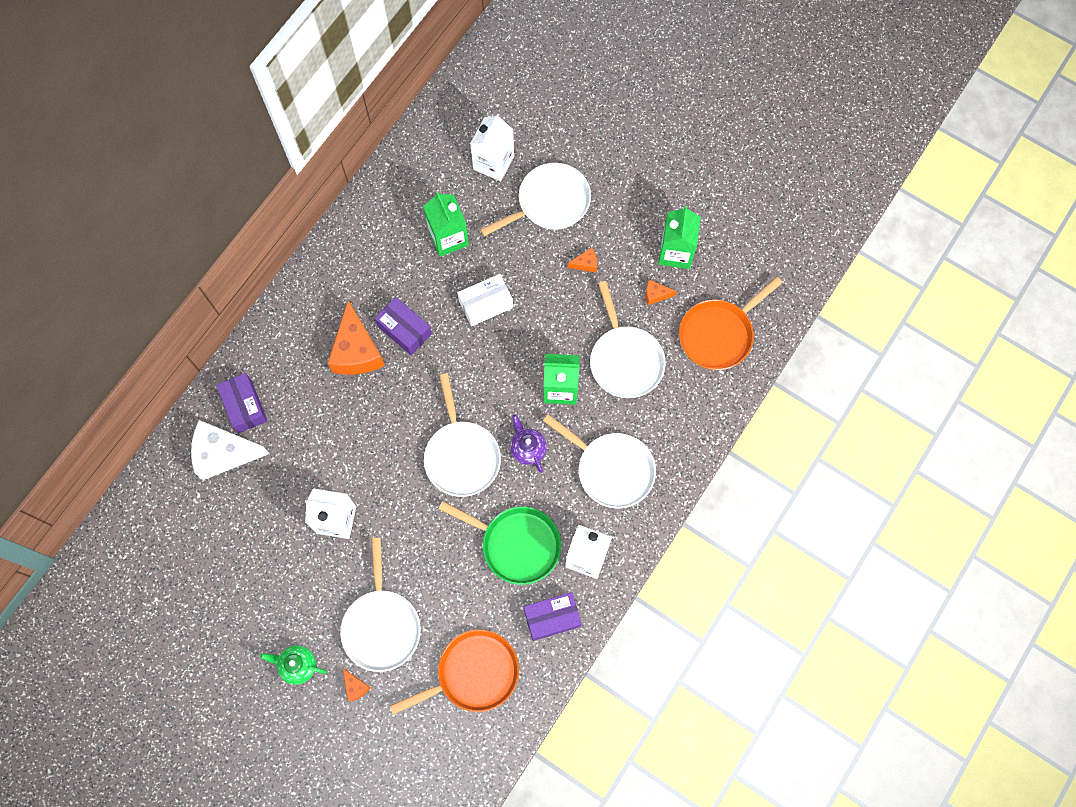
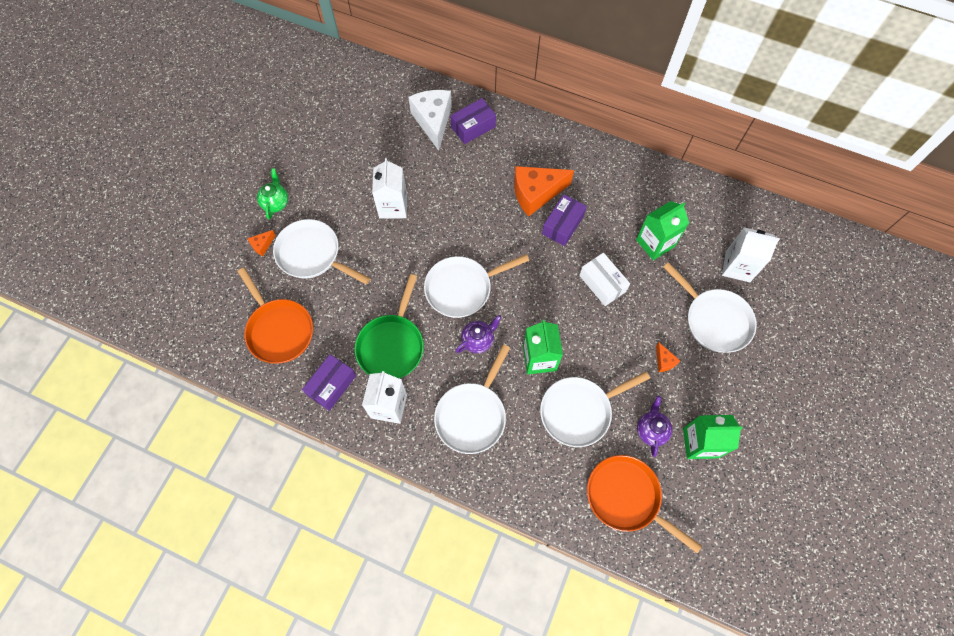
camera: 80 degrees right, 5 degrees down
white pan [340,538,421,672] -> white pan turned 45 degrees clockwise [273,219,370,284]
purple box [524,592,582,641] -> purple box turned 60 degrees clockwise [302,354,356,411]
orange cheese [646,279,677,305] -> purple teapot [637,396,672,457]

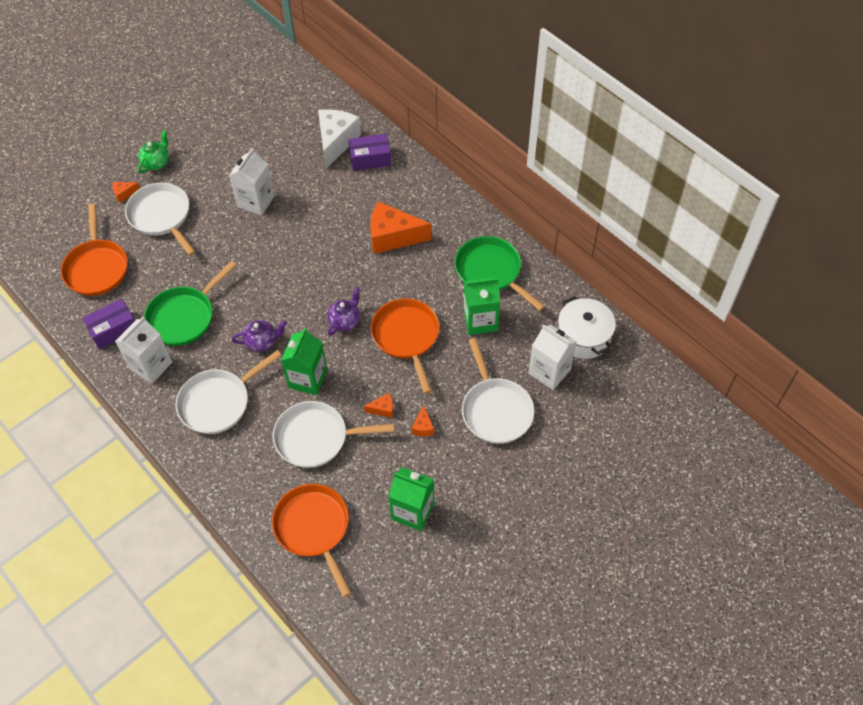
camera: 25 degrees right, 10 degrees down
white pan [424,254,530,318] -> none
purple box [542,194,587,246] -> none
white box [579,253,630,306] -> orange pan [371,298,440,394]
purple teapot [637,396,672,457] -> purple teapot moved to [327,287,360,336]
none -> orange cheese [364,393,393,418]
none -> green pan [455,236,545,311]
none -> white pot [558,296,616,359]

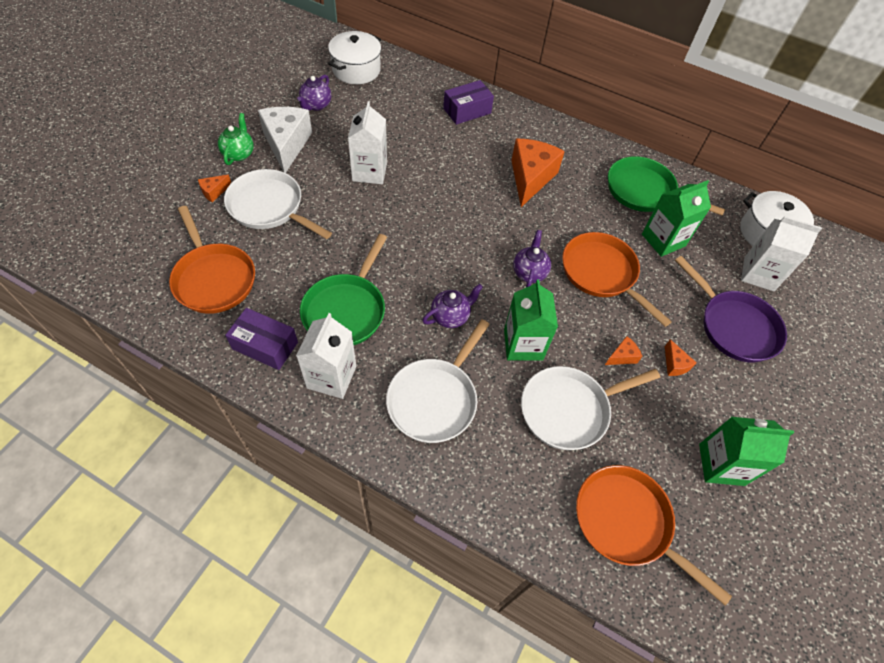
camera: 25 degrees left, 0 degrees up
purple box [82,299,135,349] -> purple box turned 75 degrees clockwise [225,308,298,370]
white cheese [318,109,361,169] -> white cheese moved to [258,107,312,173]
orange cheese [370,201,431,254] -> orange cheese turned 120 degrees clockwise [511,139,565,207]
white pan [462,338,534,444] -> purple pan [675,256,787,363]
none -> purple teapot [297,75,331,111]
none -> white pot [328,31,381,84]

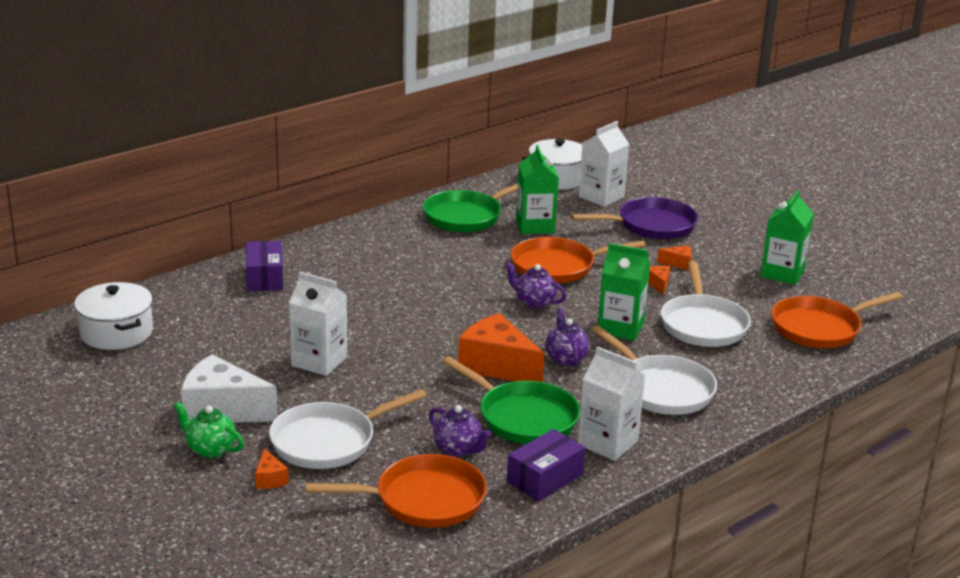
camera: 65 degrees left, 30 degrees down
purple teapot [297,75,331,111] -> purple teapot moved to [429,405,491,457]
orange cheese [511,139,565,207] -> orange cheese moved to [458,313,545,382]

